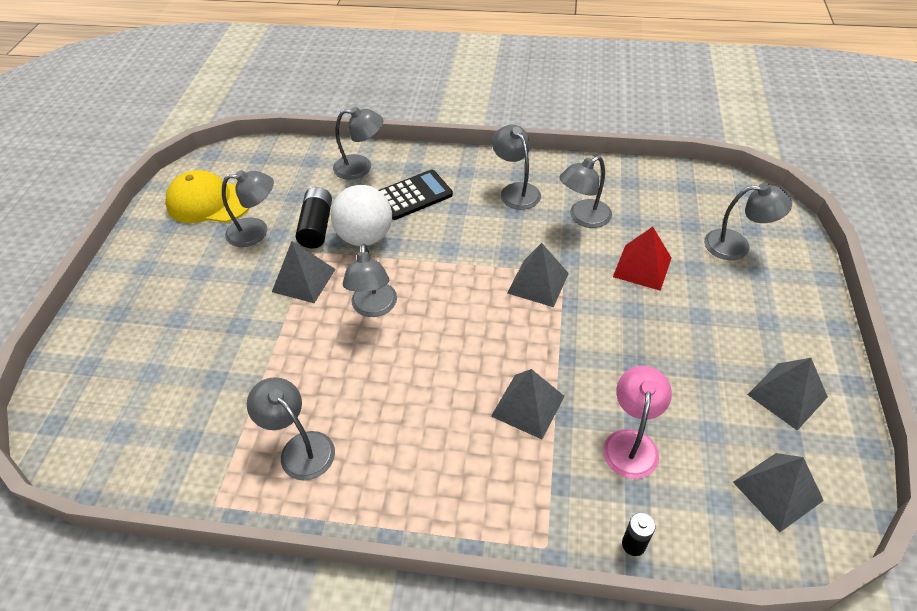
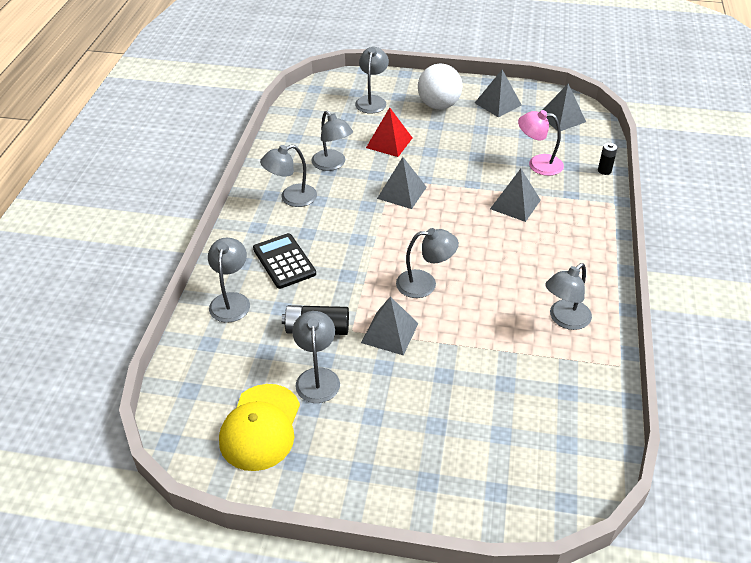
camera: 90 degrees left, 5 degrees down
white ball [331,185,392,246] -> white ball moved to [418,64,463,109]

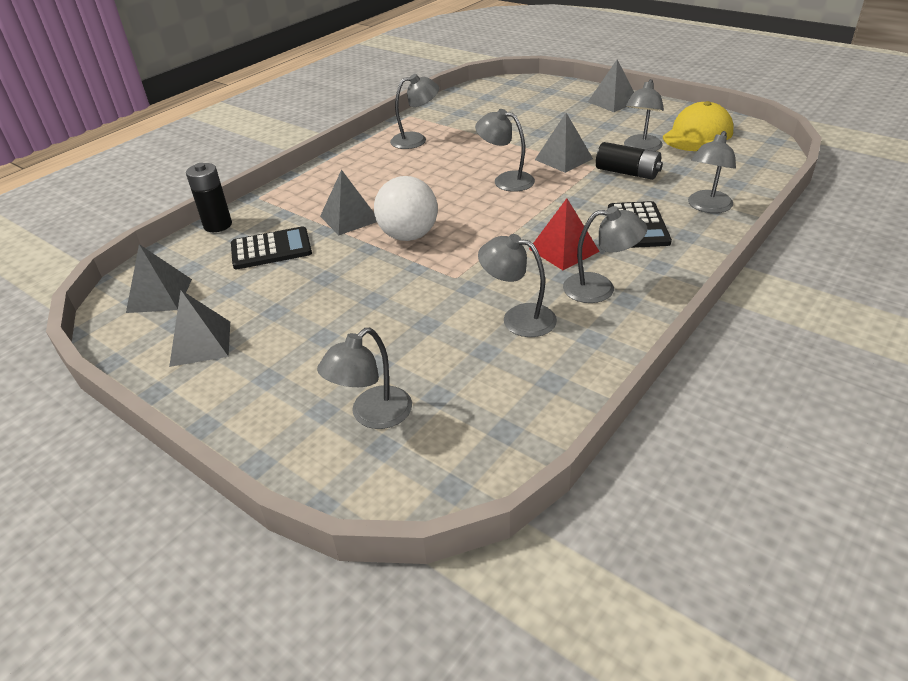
camera: 150 degrees left, 5 degrees down
grey lamp [311,111,353,171] -> grey lamp turned 60 degrees counterclockwise [478,234,557,337]
red pyramid [366,108,412,157] -> red pyramid moved to [529,198,600,270]
grey pyramid [377,157,427,209] -> grey pyramid moved to [588,59,634,112]
white ball [418,64,463,109] -> white ball moved to [374,176,438,241]
pink lamp [518,110,564,176] -> black calculator [231,226,312,269]
black battery [598,143,617,175] -> black battery [186,163,232,232], size x1.68

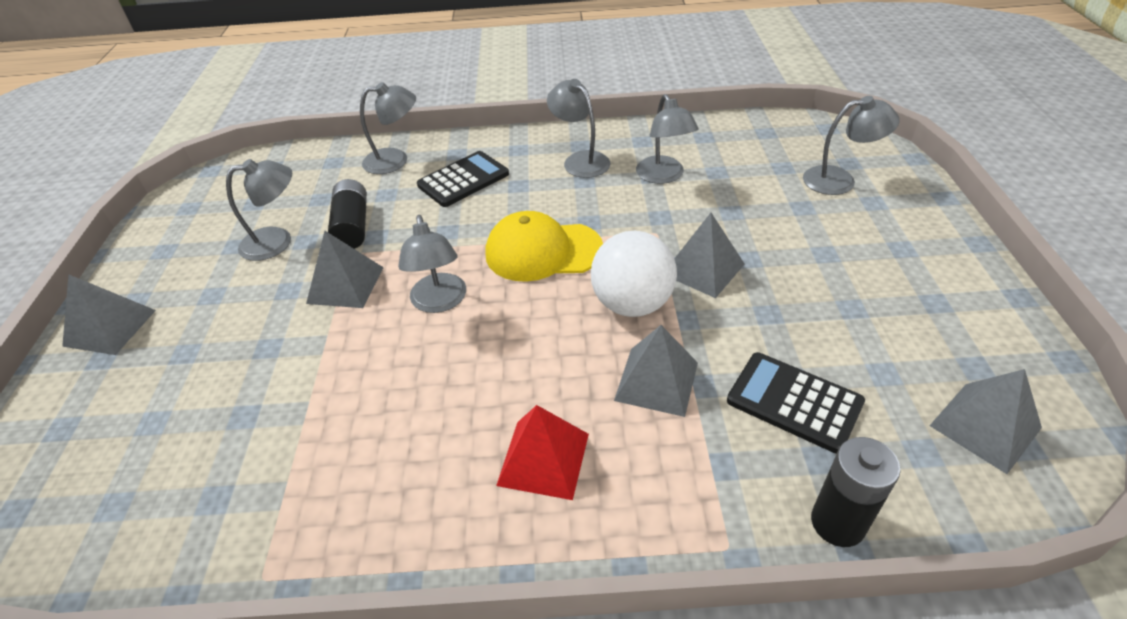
camera: 130 degrees left, 5 degrees up
grey pyramid [169,290,230,367] -> grey pyramid moved to [674,213,745,298]
grey lamp [390,74,439,149] -> none
red pyramid [529,198,600,270] -> red pyramid moved to [496,405,589,500]
yellow cap [663,101,734,151] -> yellow cap moved to [486,211,603,282]

